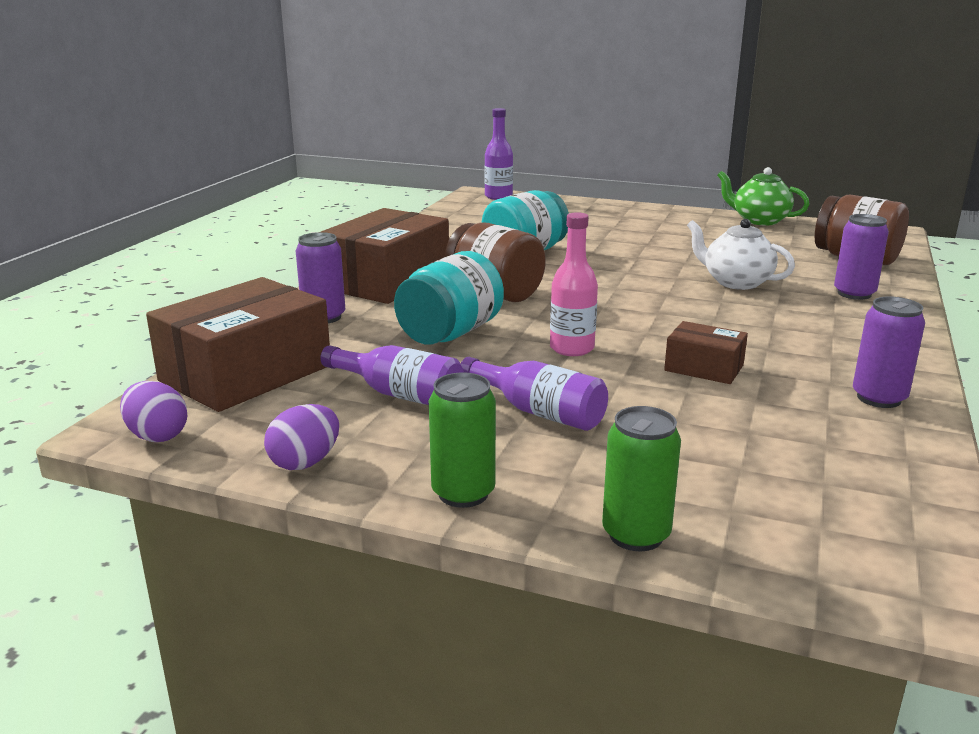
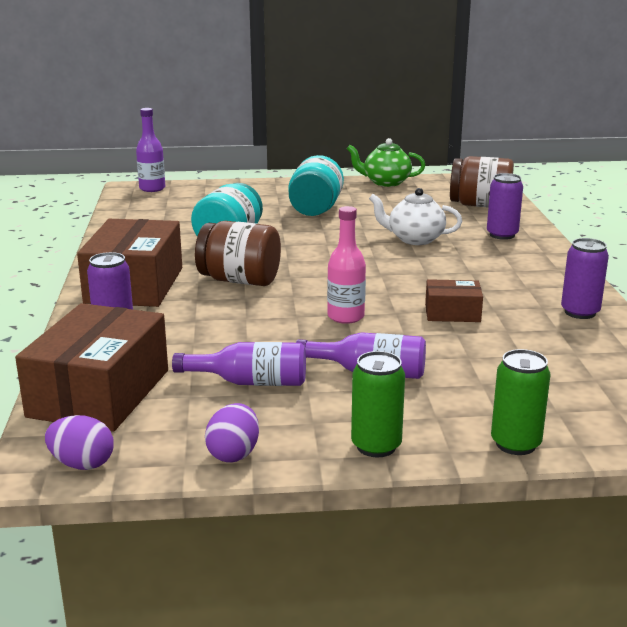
camera: 25 degrees left, 0 degrees up
turquoise jar [394,251,504,345] -> turquoise jar moved to [288,155,344,216]

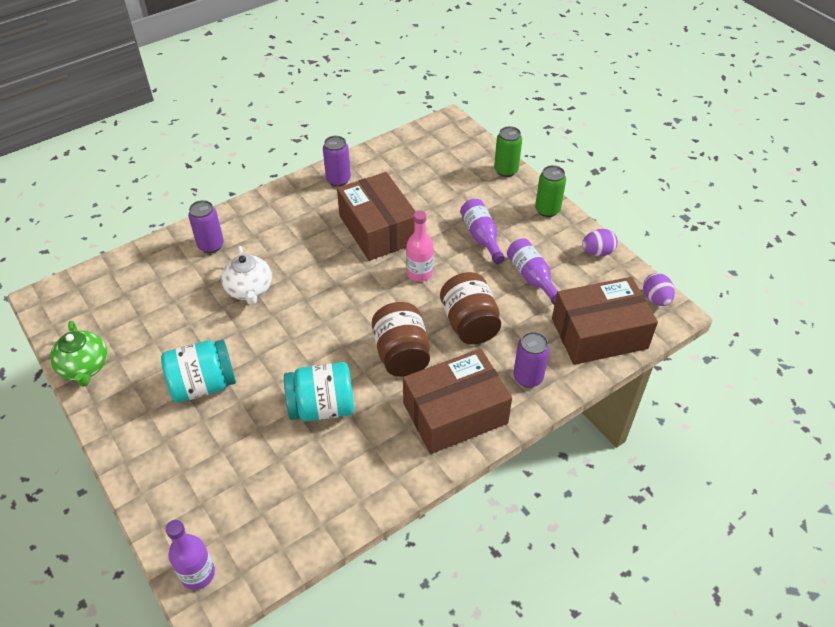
camera: 120 degrees left, 25 degrees up
brown box [425,279,483,322] -> brown box [337,172,416,261], size x2.01
brown jar [450,156,514,207] -> brown jar moved to [440,272,501,345]

